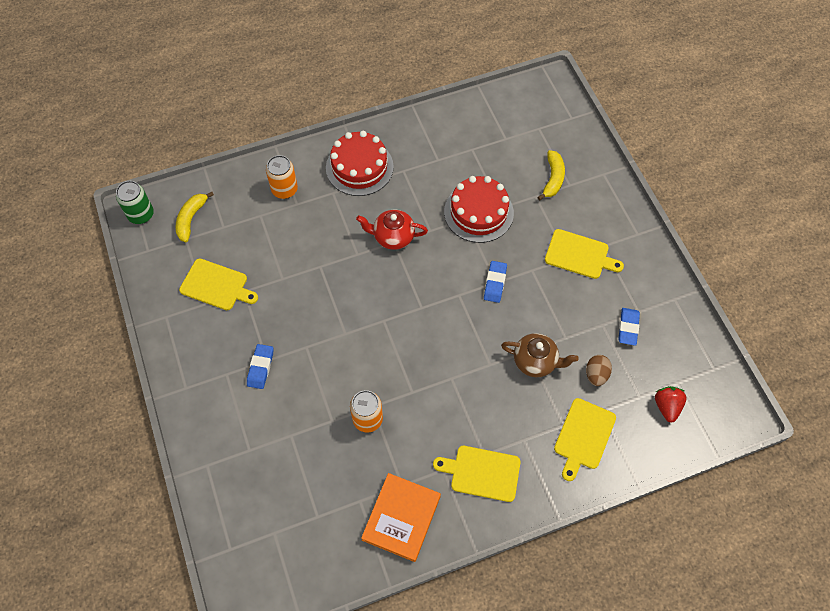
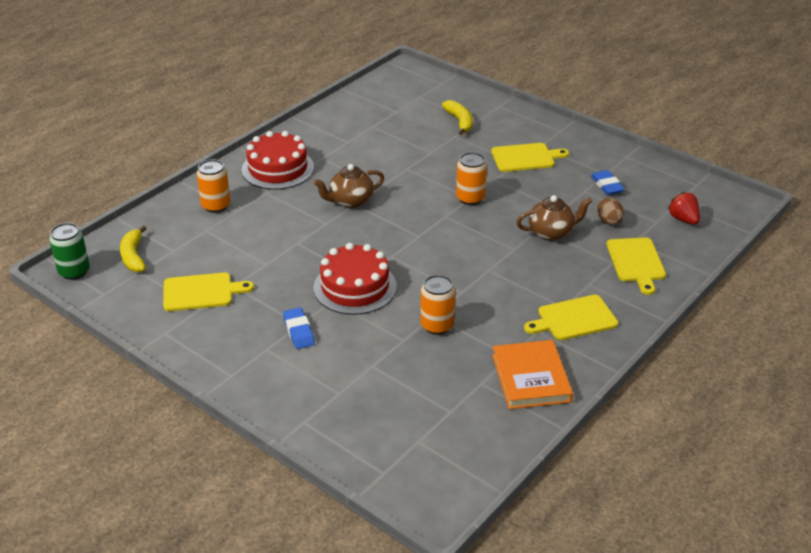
camera: 30 degrees left, 25 degrees down
red teapot [356,210,428,250] -> brown teapot [314,164,384,208]
red cake [444,176,514,243] -> red cake moved to [314,243,397,315]
blue eraser [484,261,507,303] -> orange can [456,152,487,205]

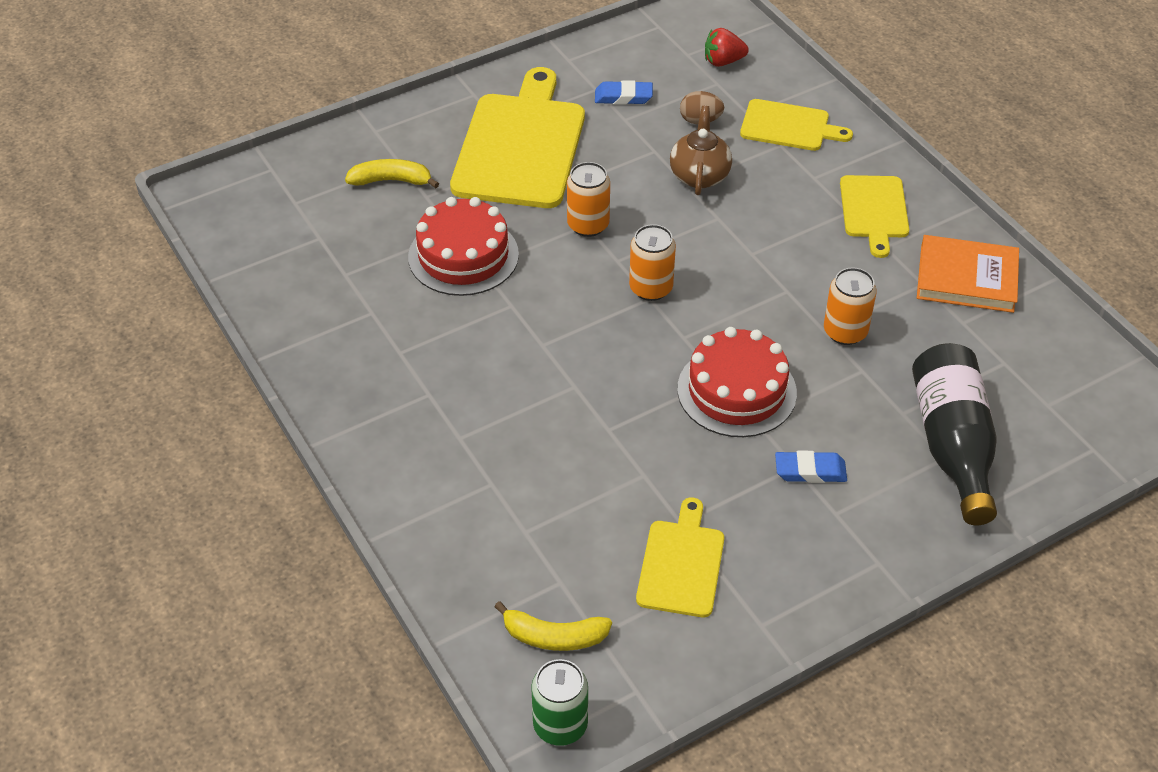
camera: 70 degrees left, 10 degrees up
orange can [196,159,231,213] -> orange can moved to [629,224,676,301]
red cake [242,131,314,190] -> red cake moved to [408,197,519,296]
brown teapot [314,164,384,208] -> none
yellow cutting board [491,143,569,172] -> yellow cutting board [450,67,585,208], size x1.84
none -> black bottle [912,343,997,525]

